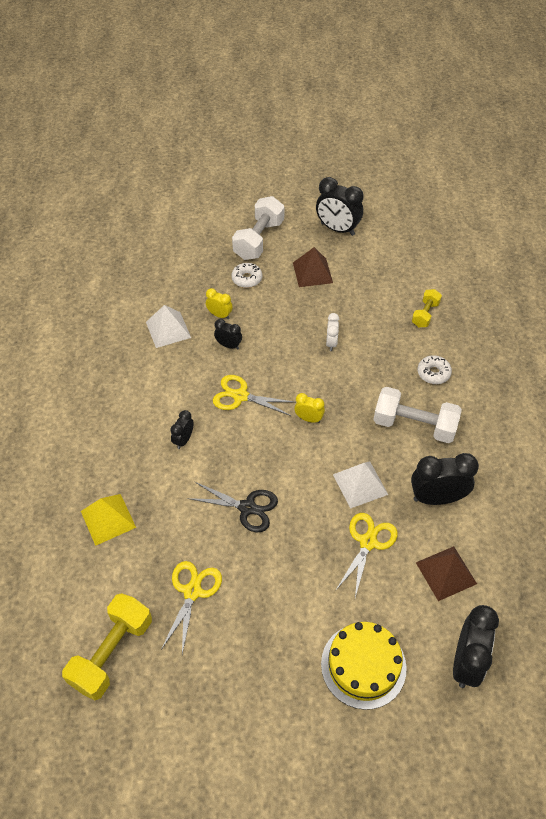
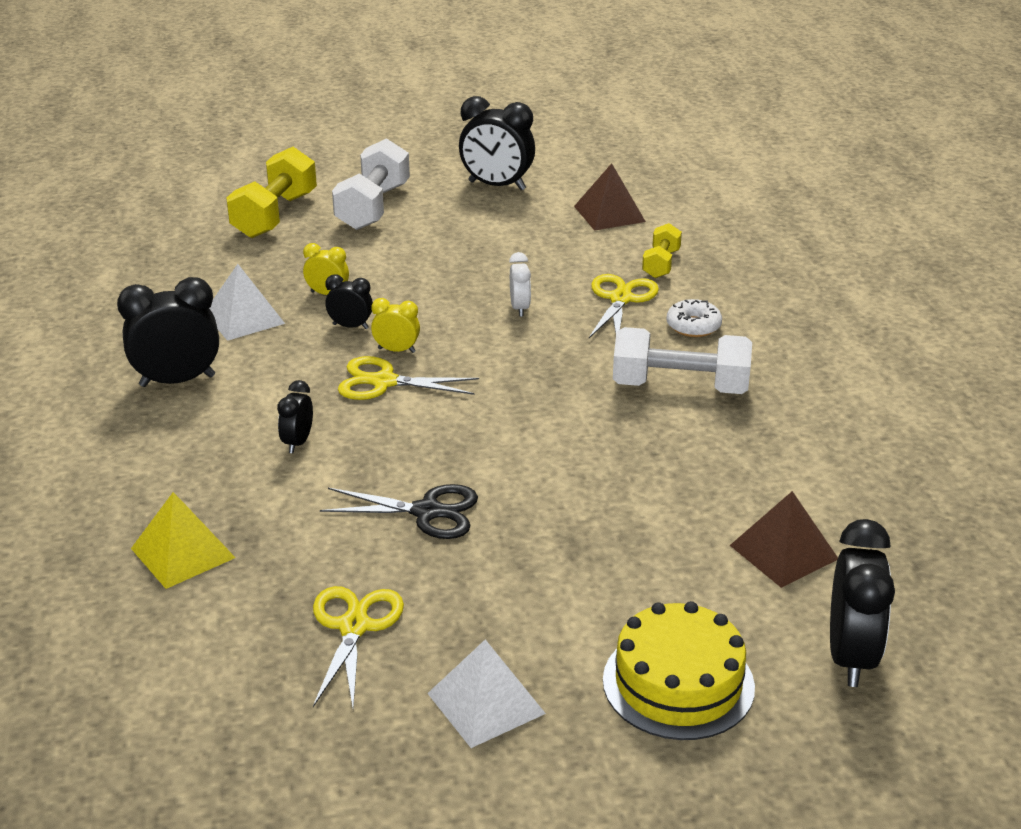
camera: 10 degrees left, 20 degrees down
yellow dumbbell [62,593,152,700] -> yellow dumbbell moved to [226,147,317,238]
white donut [231,263,262,288] -> none
brown pyramid [293,247,333,287] -> brown pyramid moved to [574,163,646,231]
yellow clock [294,393,325,423] -> yellow clock moved to [371,298,420,353]
white pyramid [333,461,388,509] -> white pyramid moved to [427,639,546,748]
yellow scissors [335,513,398,598] -> yellow scissors moved to [589,274,659,338]
black clock [411,453,479,505] -> black clock moved to [117,277,219,387]

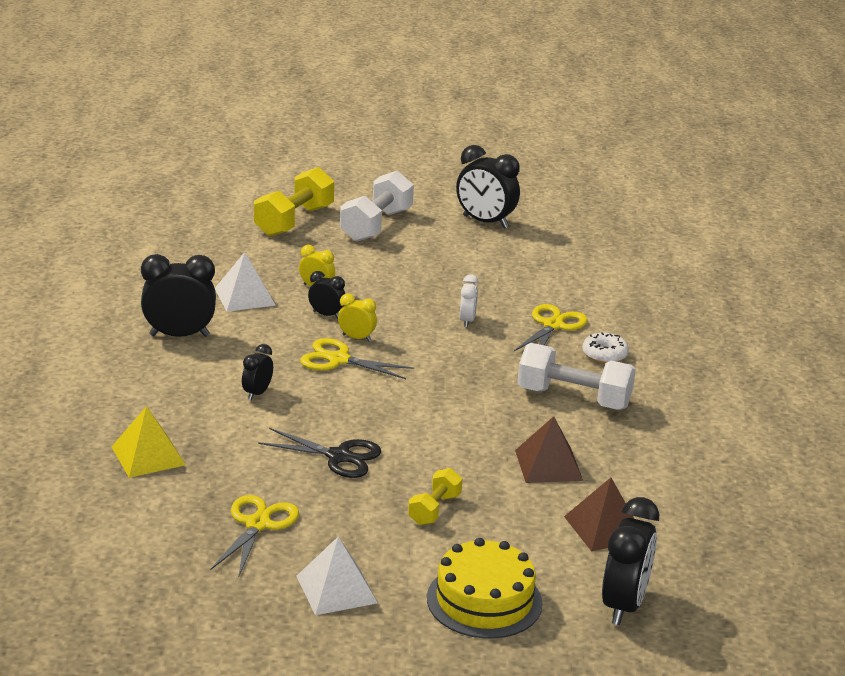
camera: 10 degrees right, 5 degrees down
brown pyramid [574,163,646,231] -> brown pyramid moved to [515,416,583,483]
yellow dumbbell [642,223,682,278] -> yellow dumbbell moved to [408,468,462,525]

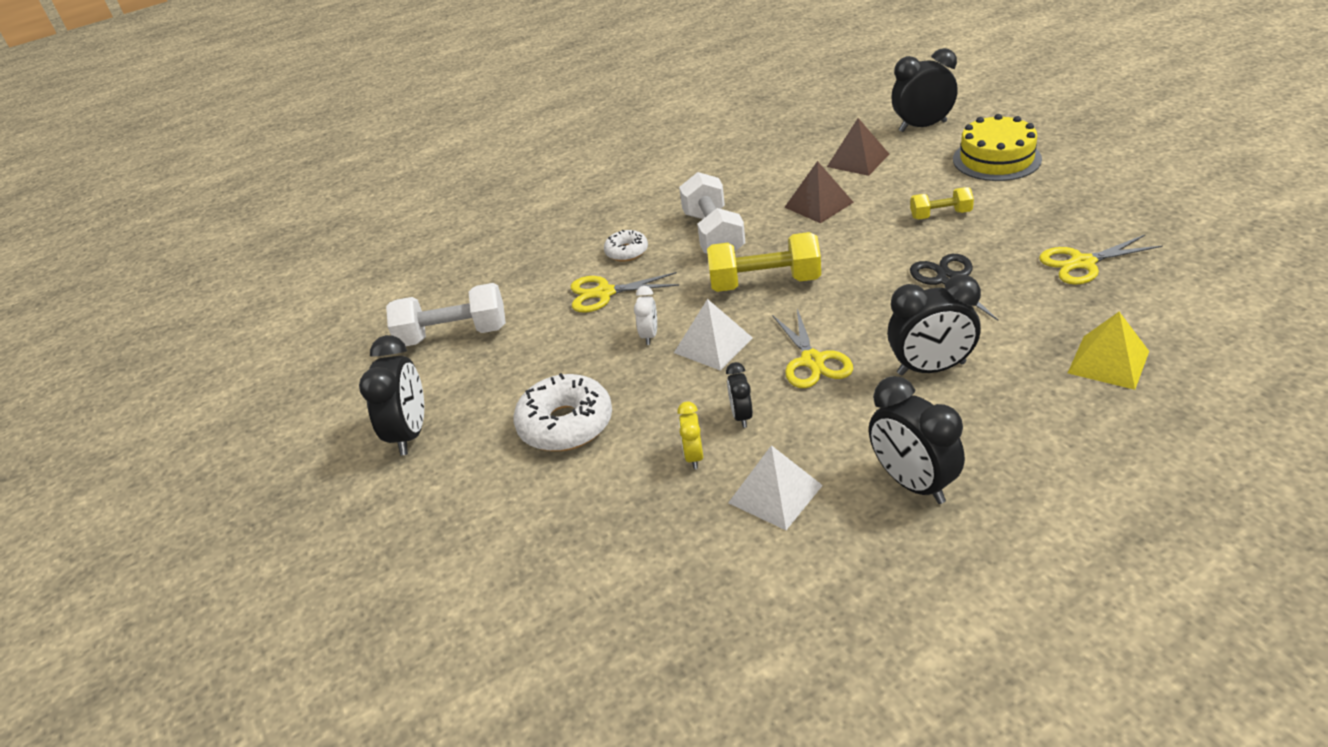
camera: 115 degrees left, 10 degrees up
black clock [242,344,273,400] -> black clock [887,275,981,376], size x1.88
yellow dumbbell [254,167,334,236] -> yellow dumbbell moved to [707,232,821,292]
white pyramid [297,537,378,615] -> white pyramid moved to [674,299,753,371]
yellow clock [338,293,377,342] -> none
white dumbbell [340,171,414,242] -> white dumbbell moved to [386,283,506,346]
white clock [460,274,479,327] -> white clock turned 120 degrees clockwise [634,286,657,345]
none -> white donut [514,373,612,451]

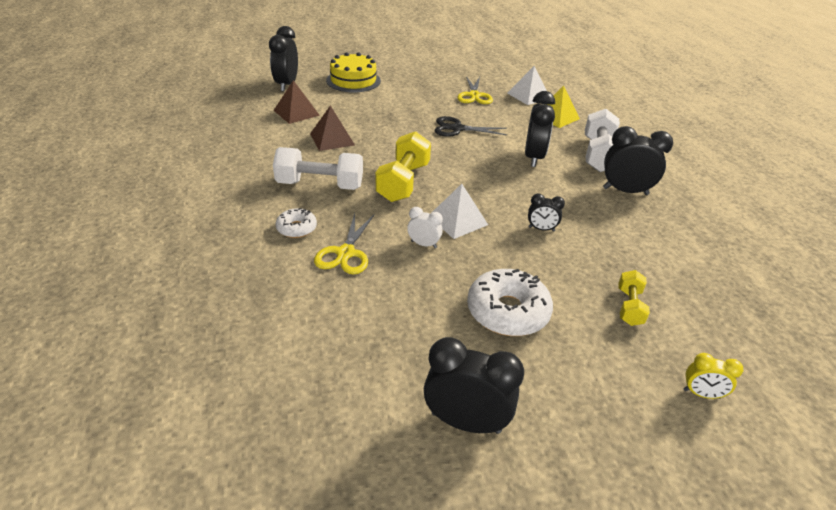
camera: 80 degrees left, 0 degrees up
white dumbbell [386,283,506,346] -> white dumbbell moved to [585,109,620,172]
yellow clock [677,402,703,469] -> yellow clock moved to [683,353,743,399]
white pyramid [728,445,823,530] -> white pyramid moved to [507,66,547,105]
yellow scissors [772,309,853,388] -> none
black clock [869,376,965,504] -> black clock turned 150 degrees counterclockwise [603,126,673,195]
yellow dumbbell [910,187,974,219] -> yellow dumbbell moved to [618,270,650,326]

